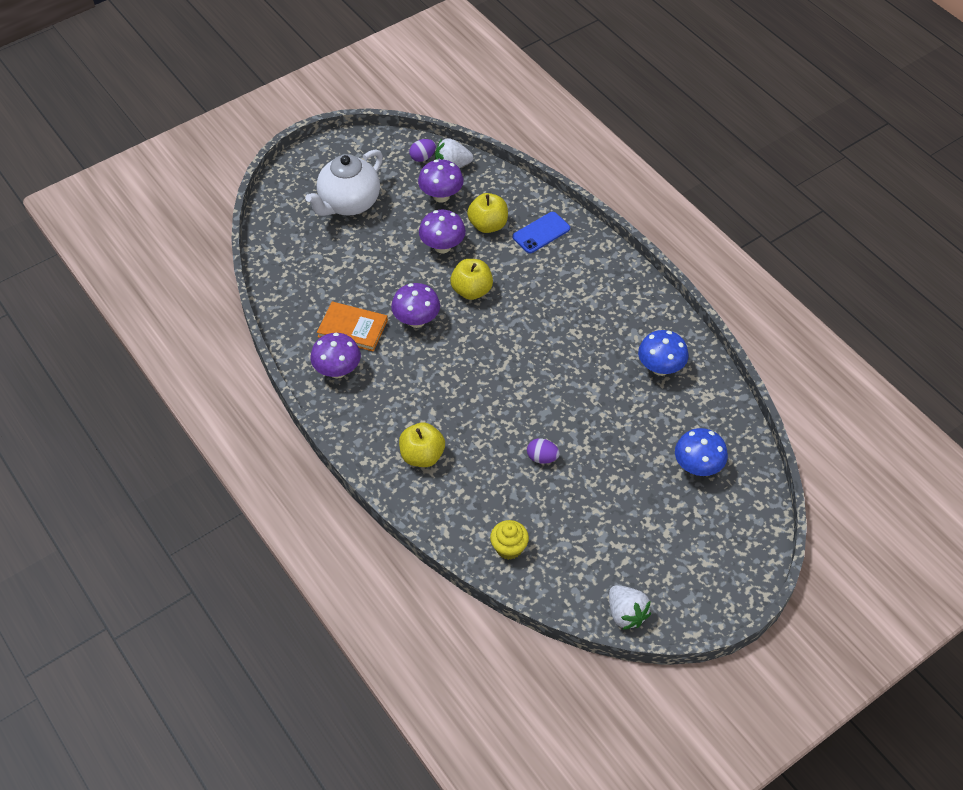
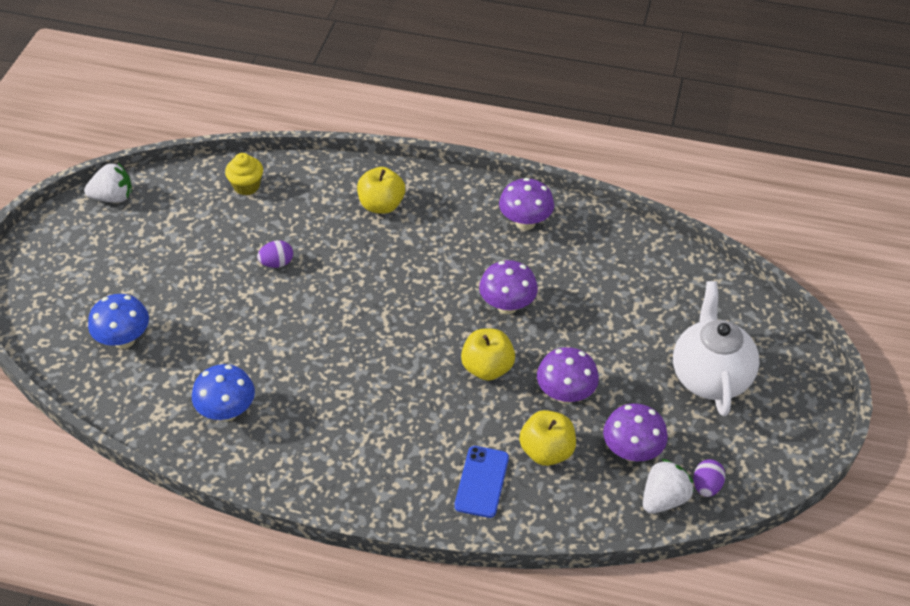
camera: 140 degrees right, 5 degrees down
orange book [317,302,388,352] -> none
white strawberry [609,585,651,630] -> white strawberry turned 150 degrees clockwise [84,163,132,203]

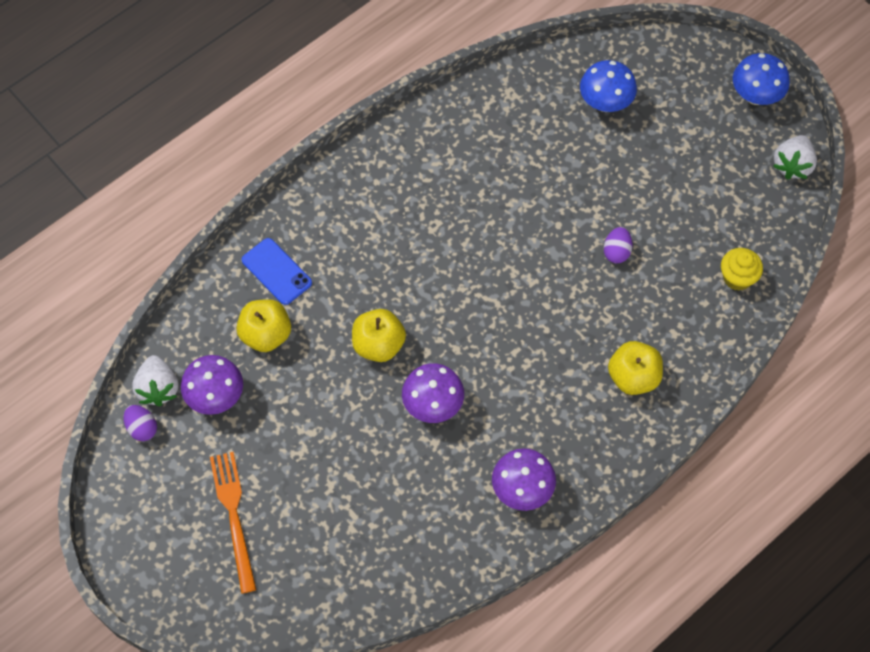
camera: 125 degrees right, 15 degrees up
blue mushroom [192,364,255,421] -> blue mushroom moved to [733,53,790,105]
purple mushroom [537,347,599,404] -> none
white teapot [673,281,760,416] -> orange fork [210,452,256,594]

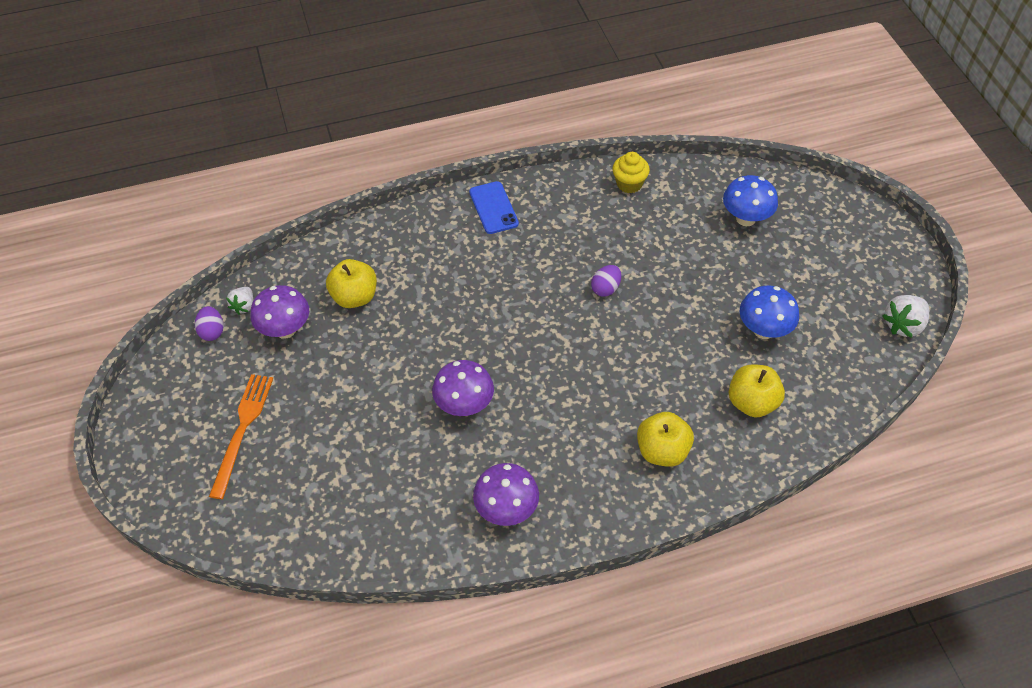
camera: 25 degrees right, 10 degrees down
white strawberry [132,355,179,406] -> white strawberry [226,287,253,314], size x0.63
blue phone [242,238,312,305] -> blue phone moved to [469,181,519,234]
yellow apple [352,309,406,362] -> yellow apple moved to [729,364,785,418]
purple egg [604,227,632,263] -> purple egg moved to [591,265,621,296]
yellow cupcake [721,248,763,291] -> yellow cupcake moved to [613,152,650,193]
blue mushroom [733,53,790,105] -> blue mushroom moved to [739,286,799,339]

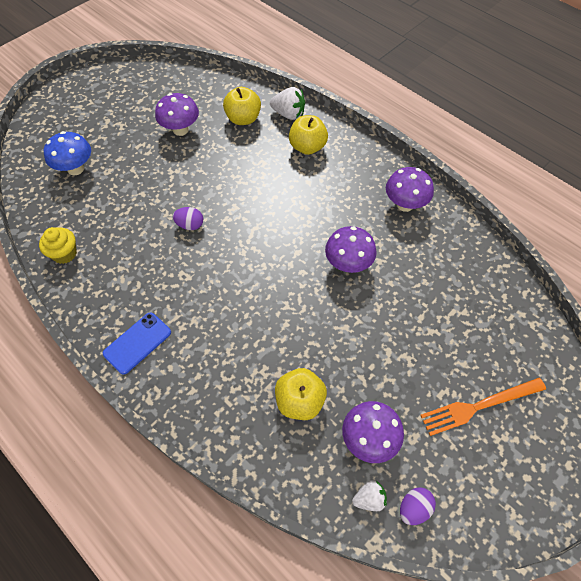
camera: 120 degrees left, 5 degrees up
blue mushroom [739,286,799,339] -> purple mushroom [155,93,199,136]
white strawberry [882,295,929,338] -> white strawberry moved to [270,87,305,120]

